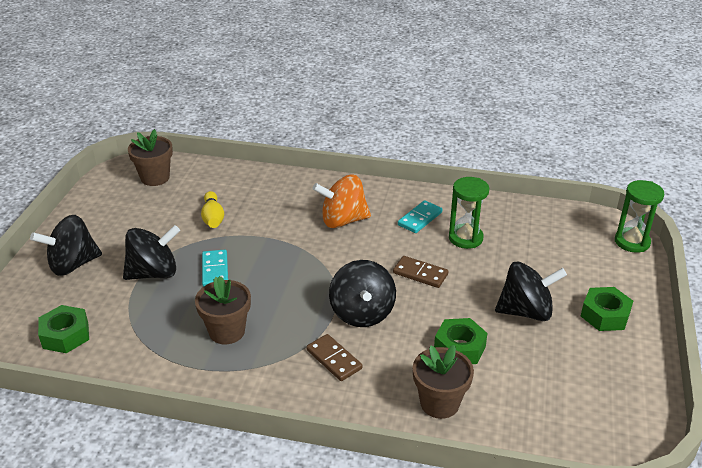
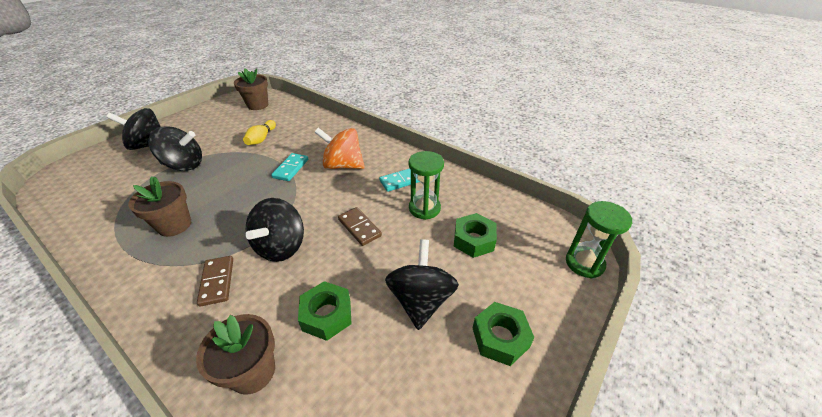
camera: 25 degrees right, 5 degrees up
green nut [38,305,89,353] -> green nut moved to [454,213,497,258]
turquoise domino [202,250,228,287] -> turquoise domino moved to [271,153,308,181]
black spinning top [495,262,567,321] -> black spinning top turned 105 degrees counterclockwise [385,239,459,330]

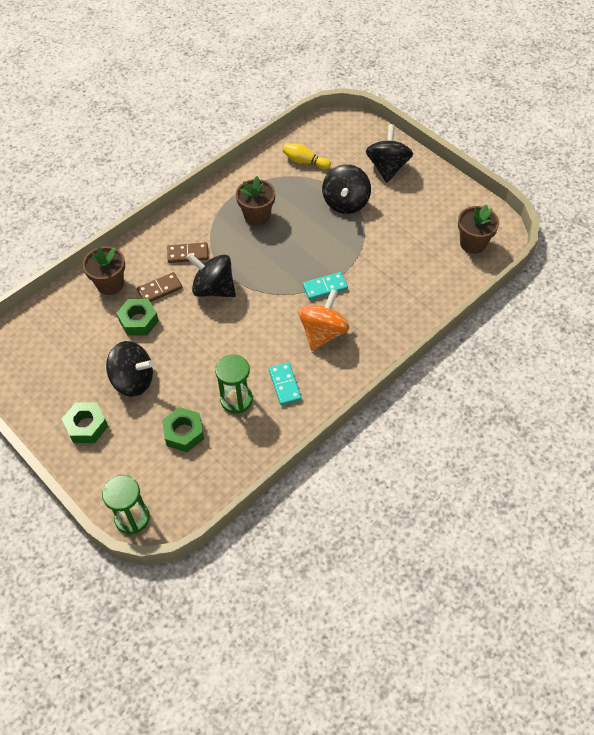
camera: 100 degrees right, 15 degrees up
yellow bowling pin [243,120,276,145] -> yellow bowling pin moved to [283,143,331,169]
turquoise domino [271,153,308,181] -> turquoise domino turned 45 degrees counterclockwise [303,272,348,300]
brown domino [338,207,382,246] -> brown domino moved to [137,272,182,302]

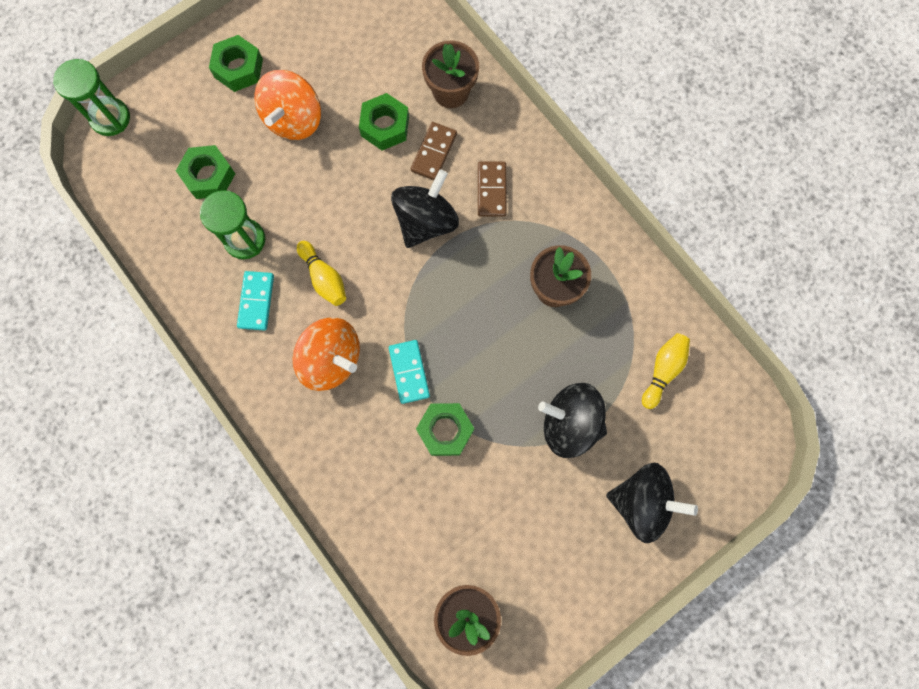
camera: 95 degrees right, 20 degrees up
black spinning top [106,341,154,397] -> orange spinning top [254,70,321,140]
brown domino [137,272,182,302] -> brown domino turned 45 degrees clockwise [411,122,457,180]
turquoise domino [269,362,302,405] -> turquoise domino turned 75 degrees counterclockwise [237,271,274,331]
none -> yellow bowling pin [297,241,346,306]
none -> green nut [416,403,474,456]

